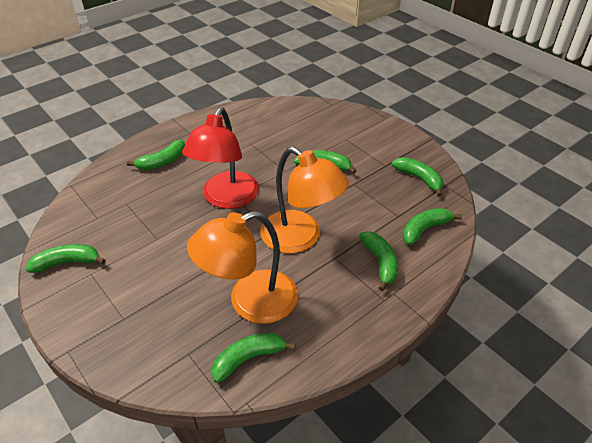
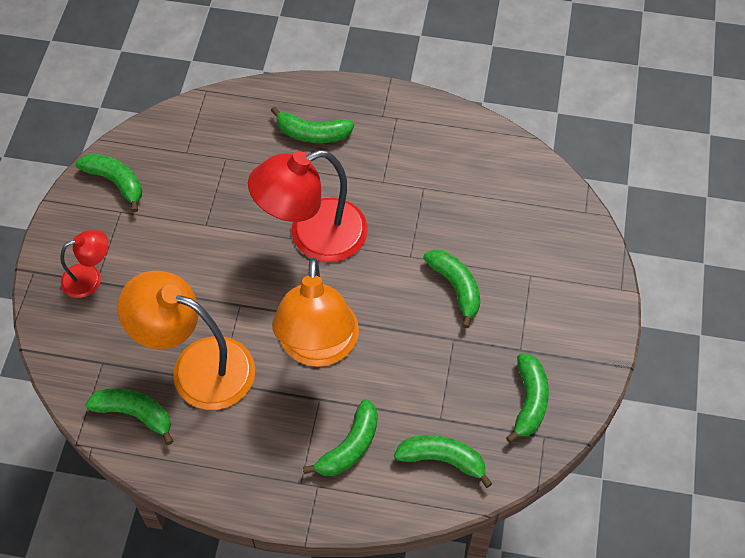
camera: 50 degrees right, 15 degrees up
none -> red lamp [60,230,109,298]

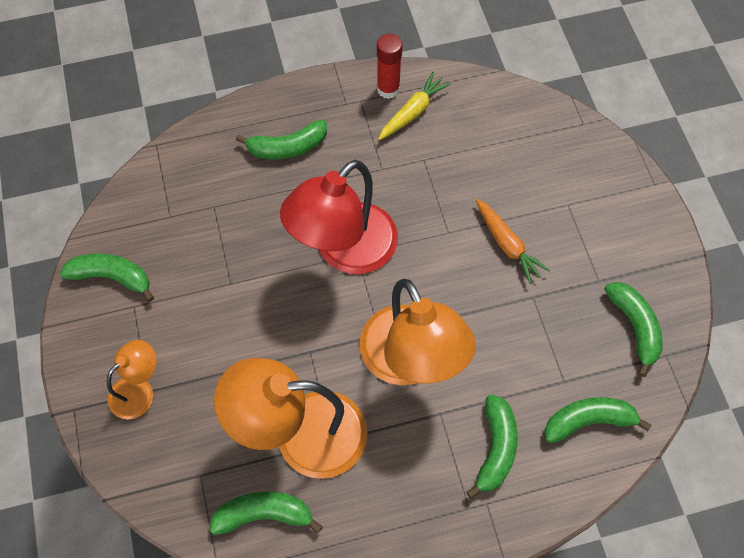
camera: 25 degrees left, 5 degrees up
red lamp [60,230,109,298] -> orange lamp [107,340,157,419]
green banana [423,250,480,328] -> orange carrot [476,199,551,284]
none -> red glue stick [377,34,402,99]
none -> yellow carrot [378,72,451,140]

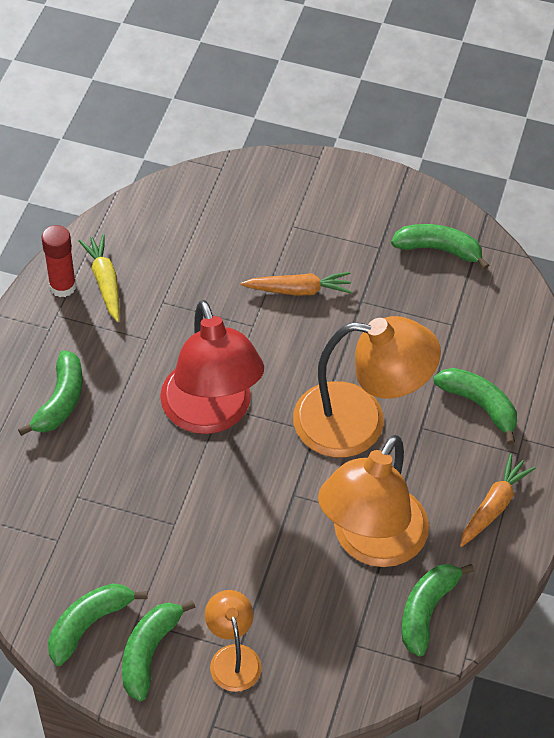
camera: 60 degrees left, 10 degrees down
green banana [545,397,651,443] -> green banana moved to [122,600,196,701]
none -> orange carrot [460,454,536,547]

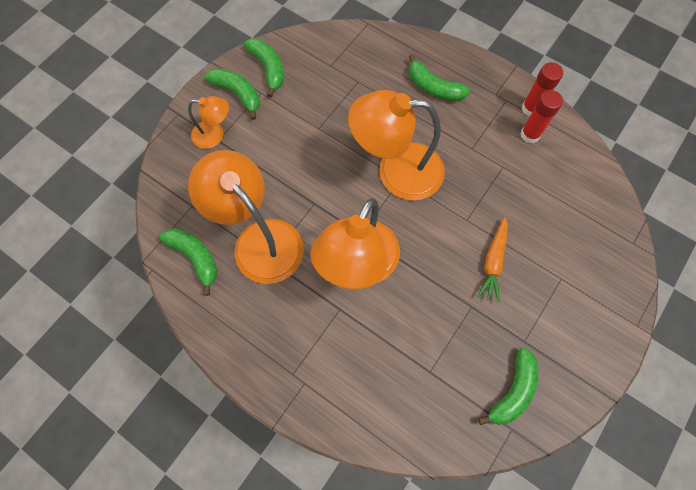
camera: 110 degrees right, 15 degrees up
yellow carrot [78,234,120,322] -> red glue stick [520,90,563,143]
red lamp [160,300,264,434] -> orange lamp [348,90,445,200]
green banana [433,368,517,445] -> none
orange carrot [460,454,536,547] -> none

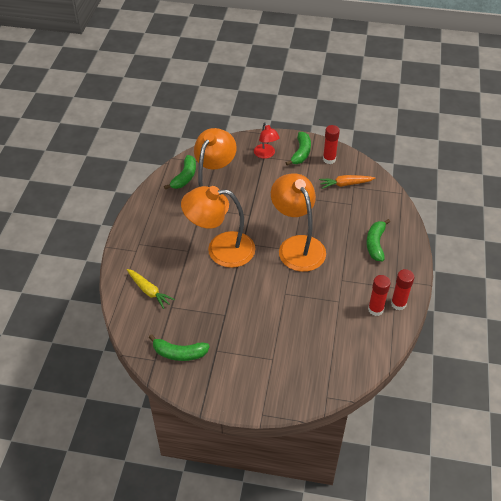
camera: 65 degrees right, 20 degrees down
orange lamp [188,96,229,149] -> red lamp [254,122,280,159]
green banana [244,38,284,98] -> red glue stick [323,125,340,164]
orange carrot [477,217,508,303] -> orange carrot moved to [319,175,375,189]
none -> yellow carrot [127,269,175,309]

